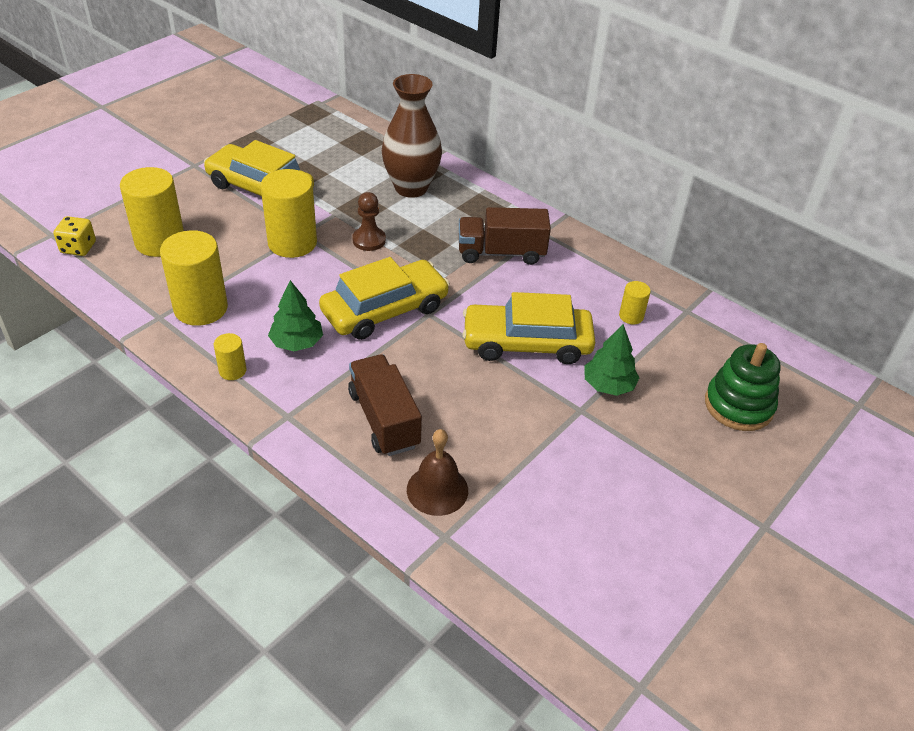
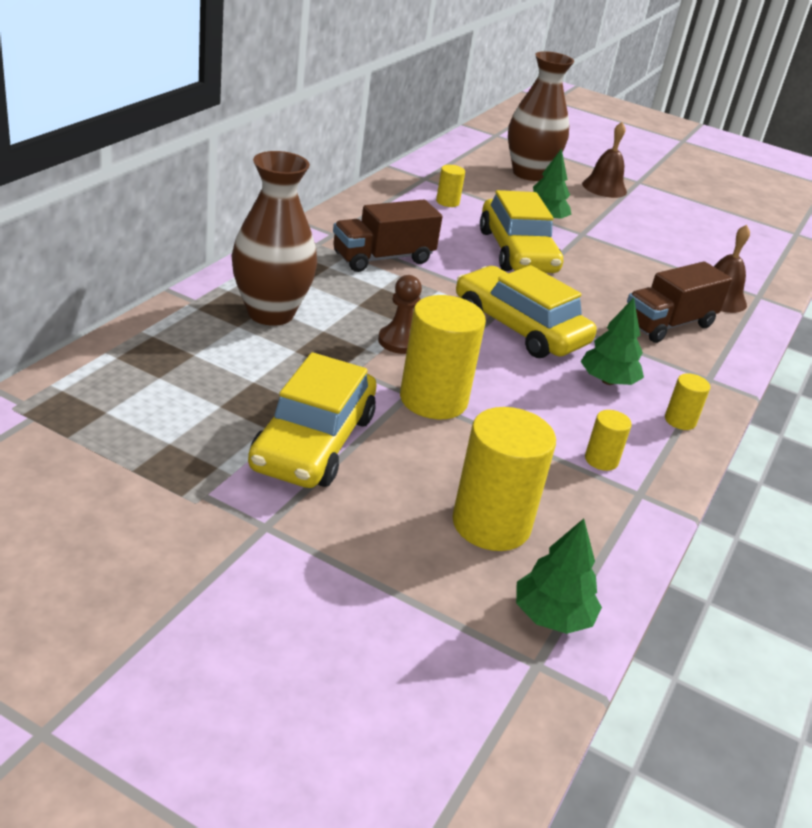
camera: 105 degrees left, 10 degrees down
yellow dice [53,216,96,256] -> green tree [516,518,602,634]
yellow cylinder [160,230,228,326] -> yellow cylinder [585,410,632,471], size x0.48
brown truck [459,207,551,265] -> brown truck turned 75 degrees clockwise [333,199,443,272]
green stacking toy [705,343,781,431] -> brown vase [508,51,574,181]
none -> brown bell [582,122,627,198]

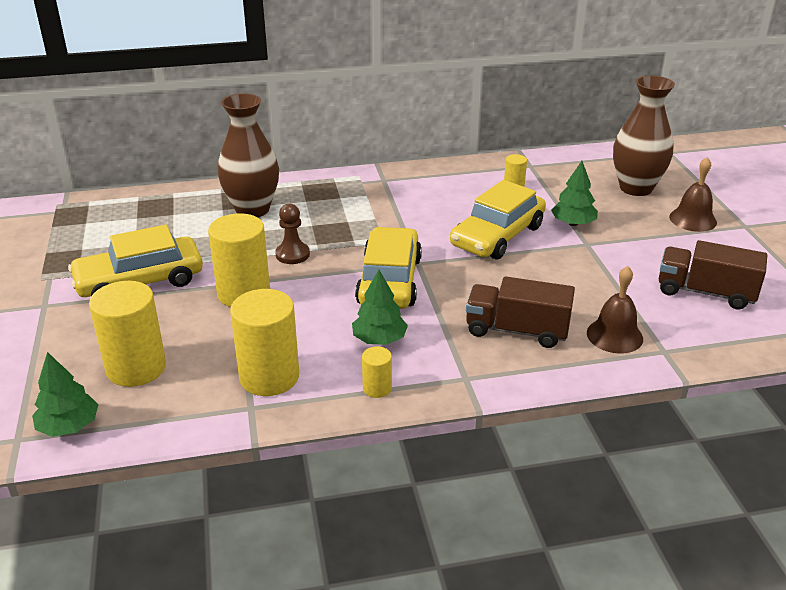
camera: 55 degrees right, 0 degrees up
brown truck [333,199,443,272] -> brown truck moved to [659,240,767,310]
yellow cylinder [585,410,632,471] -> yellow cylinder [230,289,299,396], size x2.09

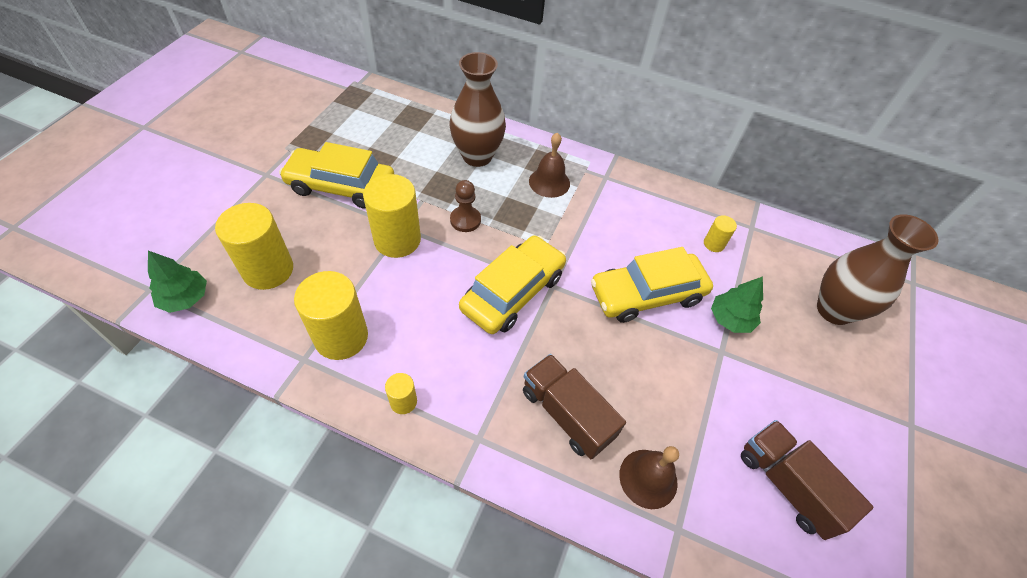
camera: 30 degrees right, 20 degrees up
green tree [352,270,408,345] -> none
brown bell [669,157,717,232] -> brown bell moved to [529,132,570,198]

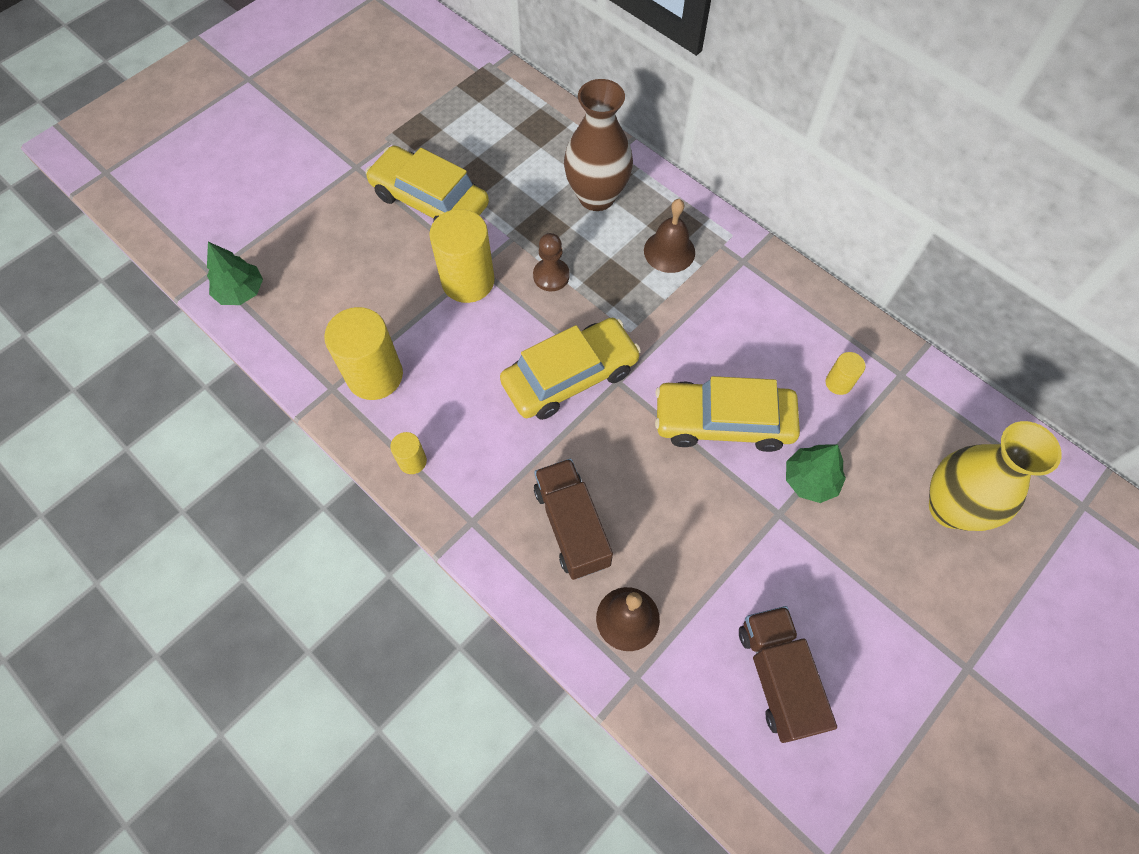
camera: 25 degrees right, 10 degrees up
yellow cylinder [215,203,293,290] -> none
brown vase [817,214,939,325] -> yellow vase [929,421,1062,531]

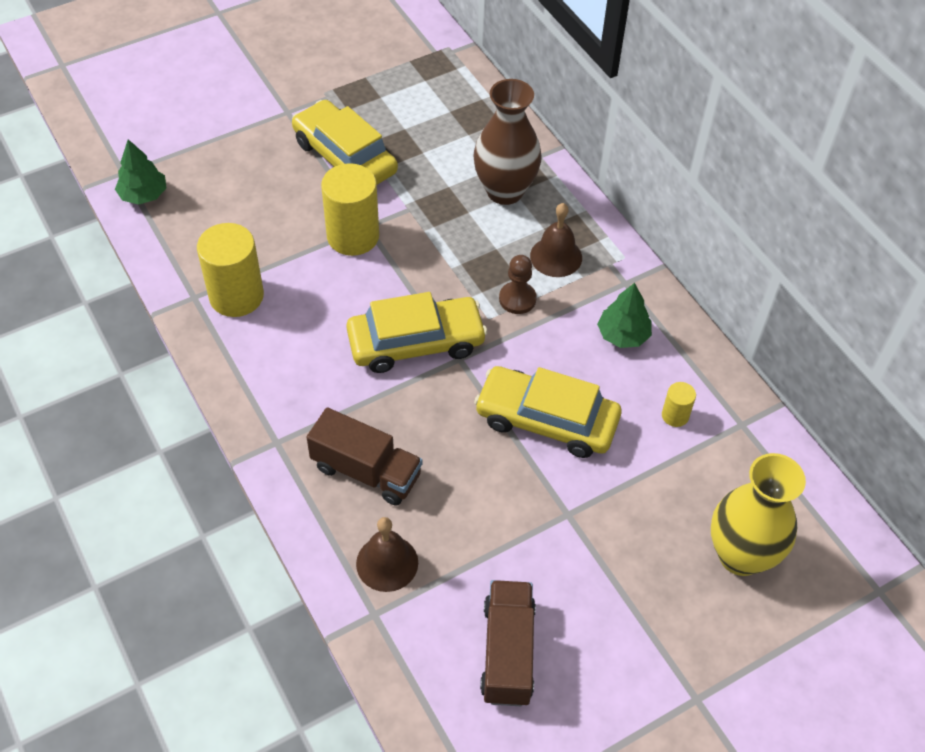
camera: 15 degrees right, 10 degrees down
yellow cylinder [390,432,427,474] -> none
brown pawn [533,233,570,291] -> brown pawn moved to [499,255,537,314]
brown truck [534,459,613,580] -> brown truck turned 120 degrees clockwise [306,407,423,506]
green tree [786,444,846,503] -> green tree moved to [597,283,652,348]

